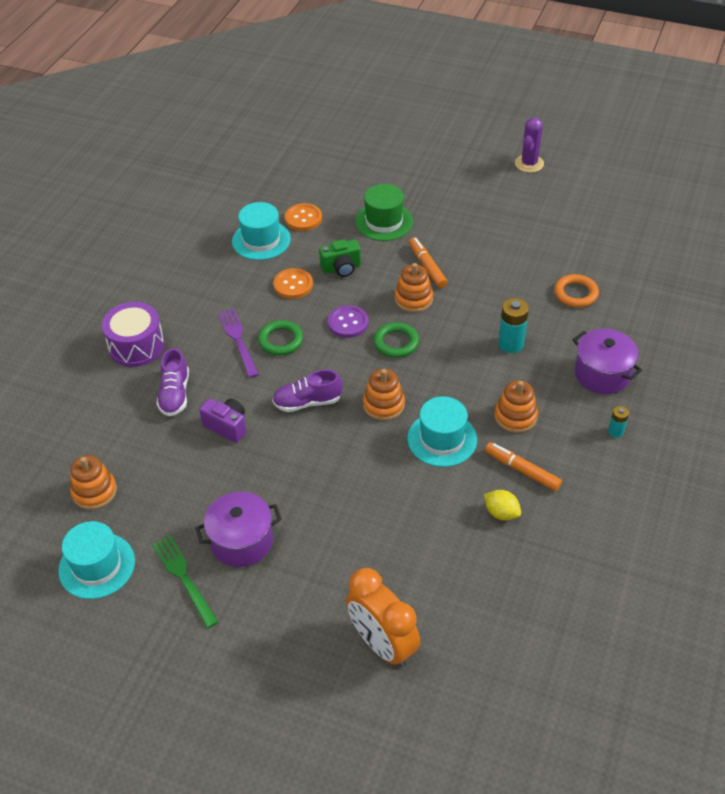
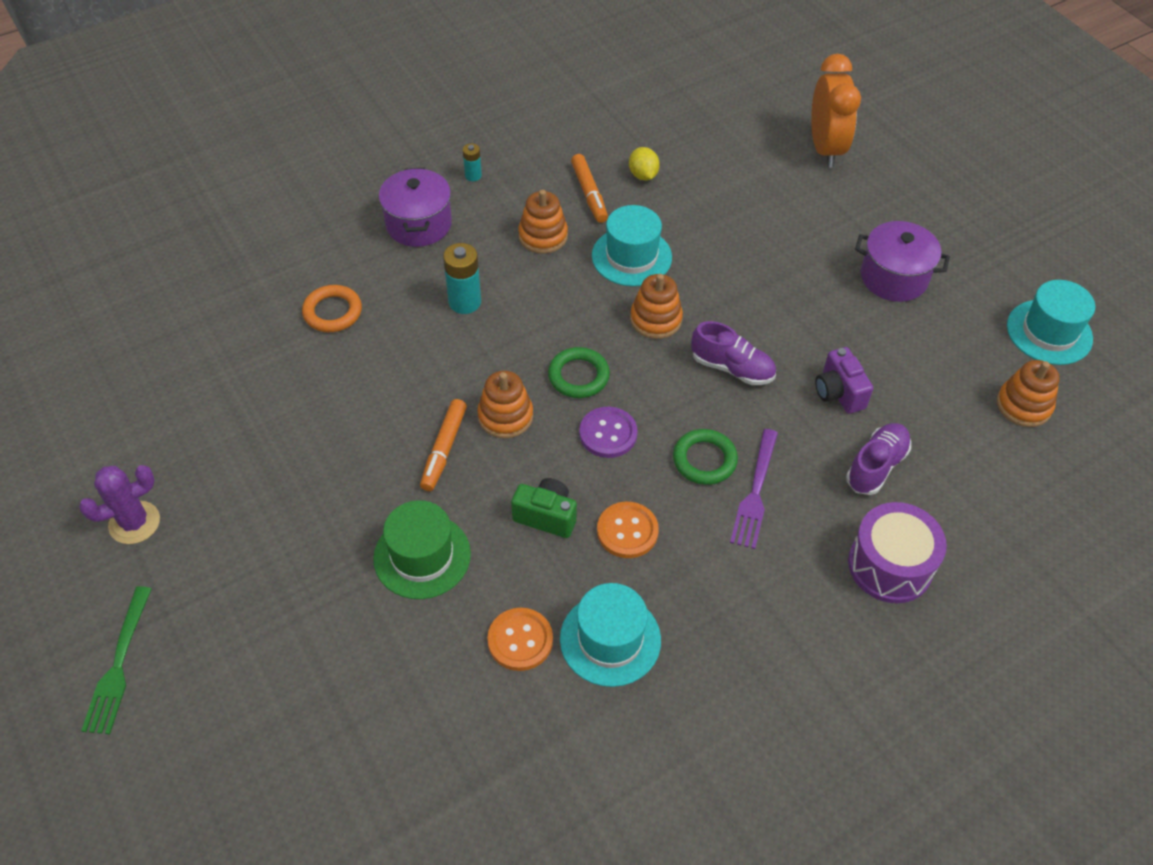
camera: 145 degrees left, 5 degrees up
green fork [152,535,218,628] -> green fork moved to [81,586,151,734]

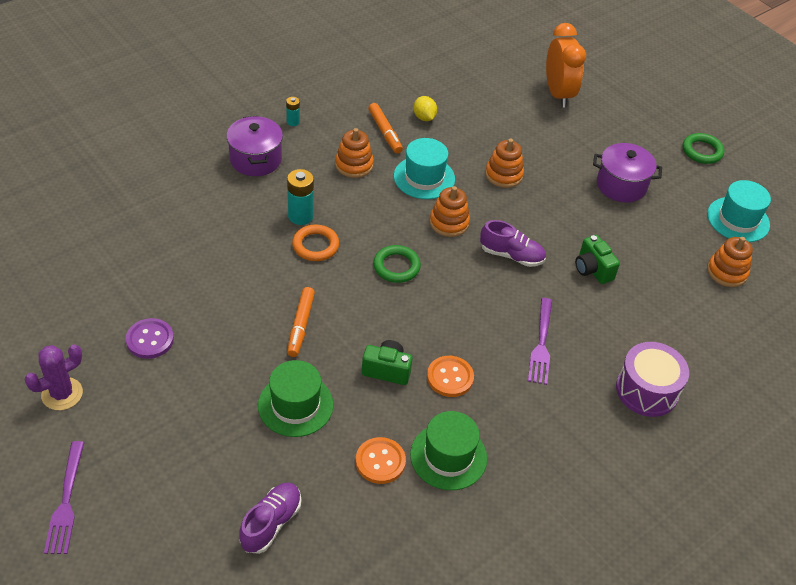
camera: 10 degrees left, 5 degrees down
green fork [81,586,151,734] -> purple fork [44,441,85,554]
orange ring [302,285,362,332] -> orange ring moved to [292,224,339,261]
orange stacking toy [477,371,533,439] -> orange stacking toy moved to [485,139,524,188]
turquoise hat [560,583,661,687] -> green hat [410,411,487,490]
purple button [579,407,638,458] -> purple button moved to [126,318,174,359]
green ring [673,429,738,485] -> green ring moved to [683,133,724,164]
purple camera [815,347,873,414] -> green camera [575,235,620,284]
purple shoe [846,423,911,495] -> purple shoe moved to [239,483,301,554]

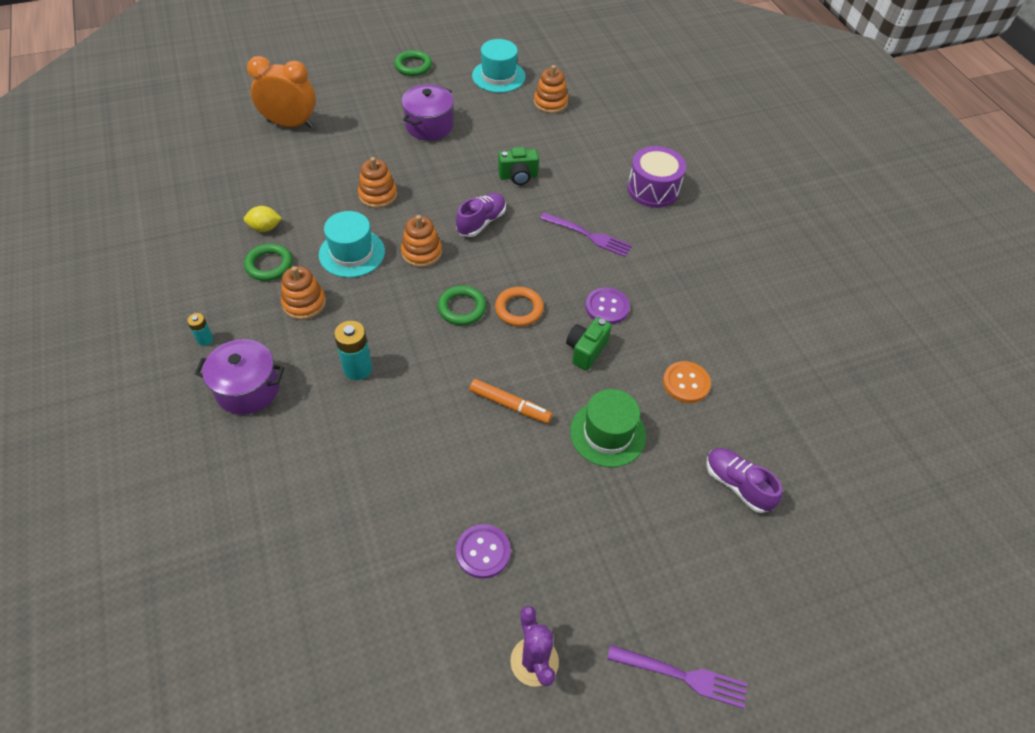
camera: 70 degrees left, 5 degrees up
orange ring [292,224,339,261] -> orange ring moved to [495,287,544,326]
orange marker [368,103,403,153] -> green ring [244,243,292,281]
green hat [410,411,487,490] -> none
orange button [427,356,474,397] -> purple button [585,287,630,325]

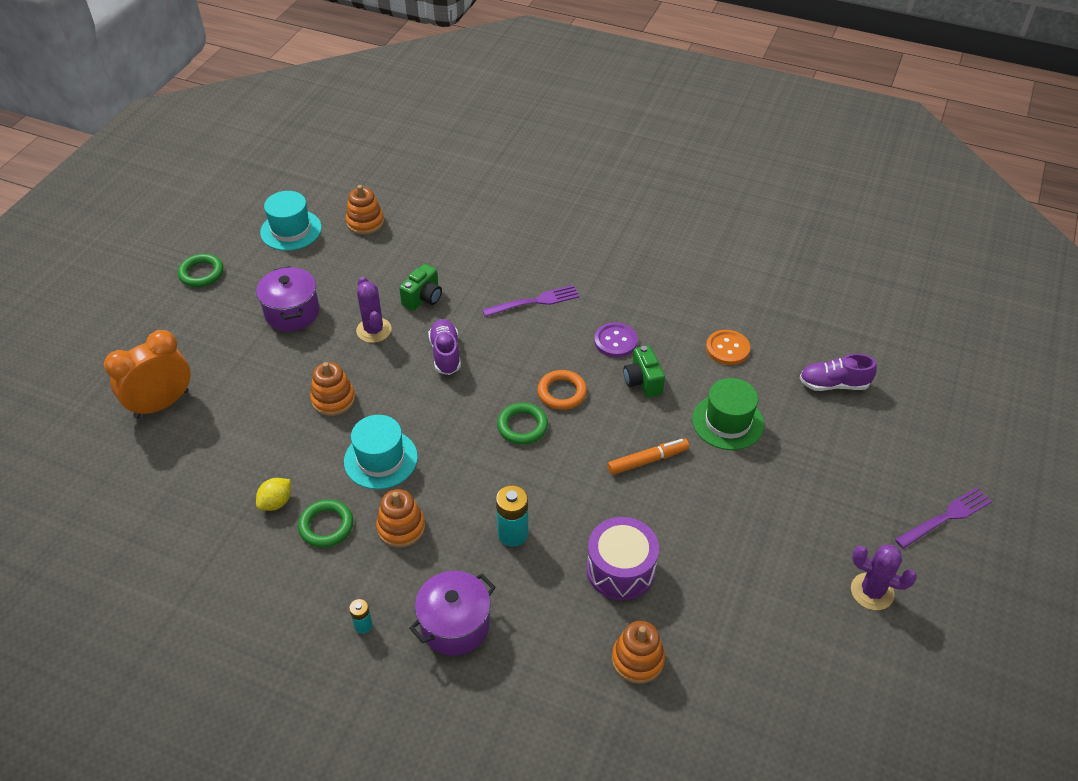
camera: 45 degrees left, 5 degrees down
orange stacking toy [401,215,442,267] -> orange stacking toy moved to [612,621,665,684]
purple button [456,524,511,579] -> none
purple drum [628,146,686,208] -> purple drum moved to [587,517,659,600]
none -> purple cactus [356,277,392,343]

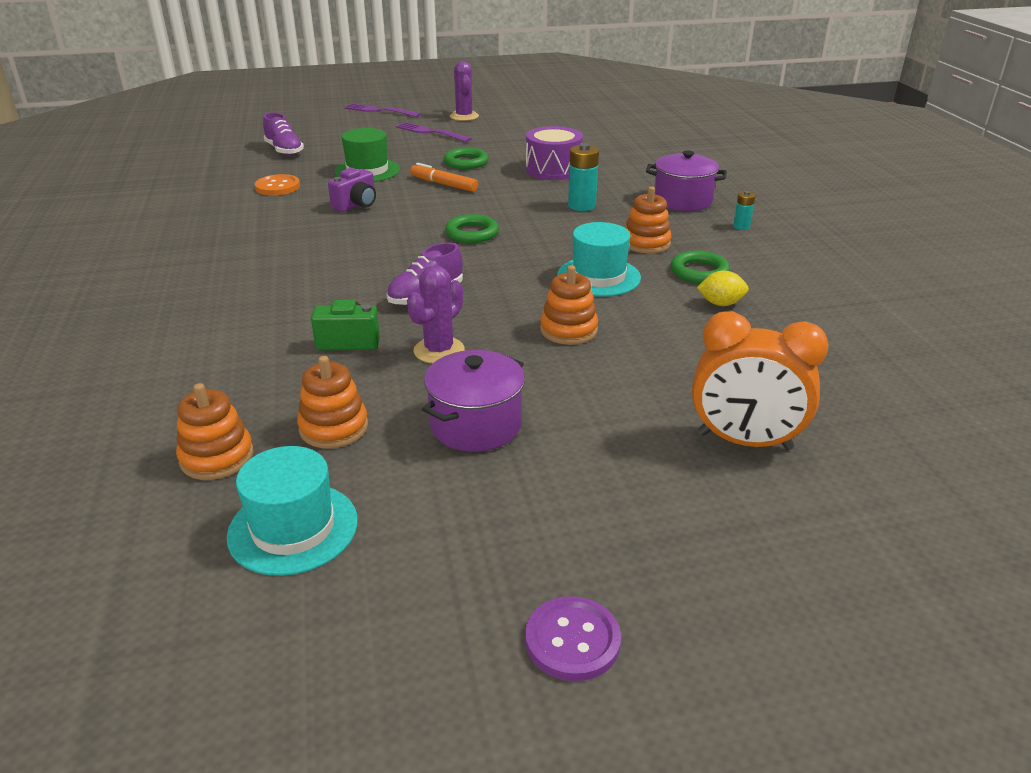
camera: 125 degrees left, 15 degrees down
green ring [178,254,223,287] -> green ring moved to [444,147,489,169]
purple fork [482,285,580,317] -> purple fork moved to [396,122,471,142]
orange ring [537,370,587,410] -> none
purple button [594,322,638,358] -> purple button moved to [525,596,621,681]
orange stacking toy [612,621,665,684] -> orange stacking toy moved to [297,356,368,449]
green camera [623,345,665,397] -> purple camera [328,168,376,212]

